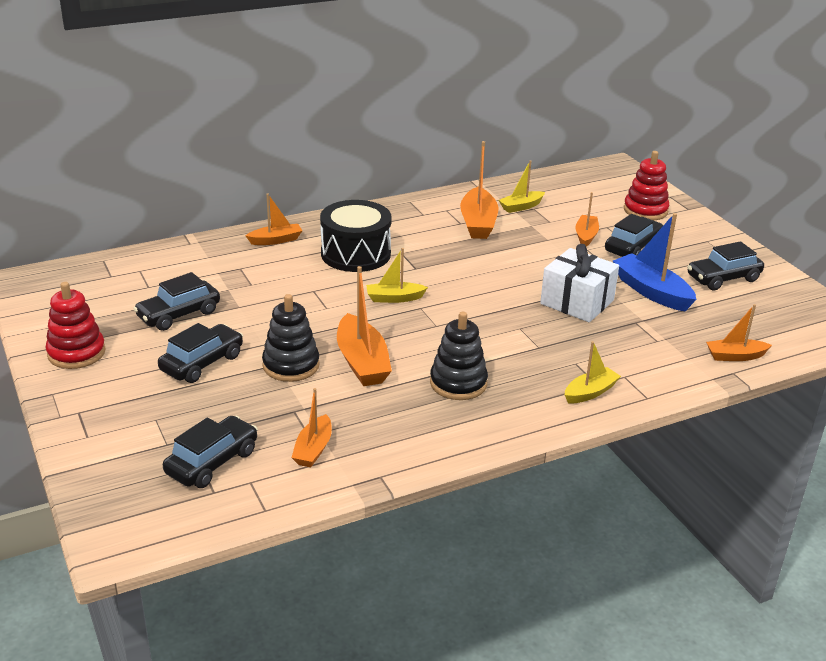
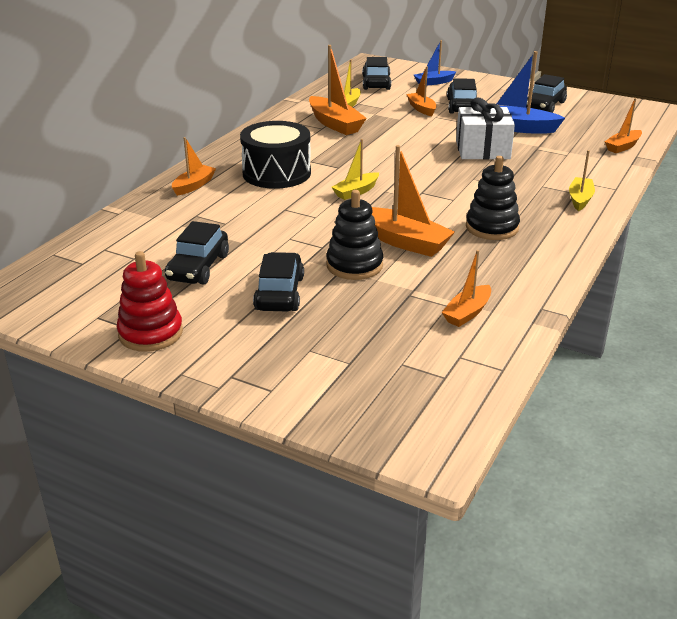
camera: 35 degrees left, 0 degrees up
black car [163,416,258,488] -> black car moved to [362,57,391,90]
orange boat [291,388,332,467] -> orange boat turned 60 degrees clockwise [442,250,491,327]
red stacking toy [624,151,669,220] -> blue boat [414,40,456,85]

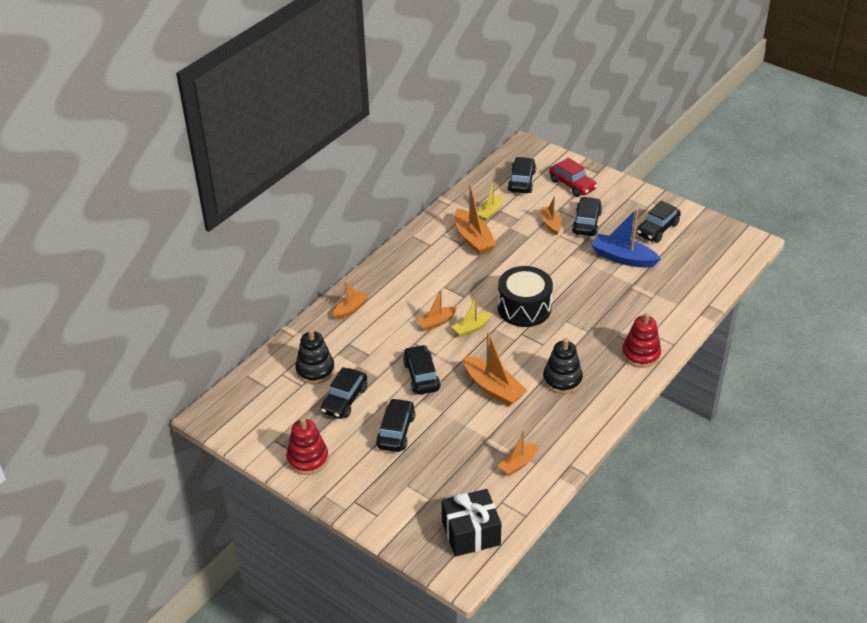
camera: 10 degrees right, 10 degrees up
black drum [240,121,311,189] -> black drum moved to [498,266,553,327]
black stacking toy [326,190,383,280] -> black stacking toy moved to [295,329,335,384]
blue boat [414,40,456,85] -> red car [549,157,597,197]
white gift [456,98,515,160] -> none
yellow boat [569,150,595,211] -> red stacking toy [622,313,661,368]
orange boat [605,98,642,153] -> orange boat moved to [417,290,457,331]
none -> black car [403,345,441,395]
none -> black gift [442,489,502,557]

